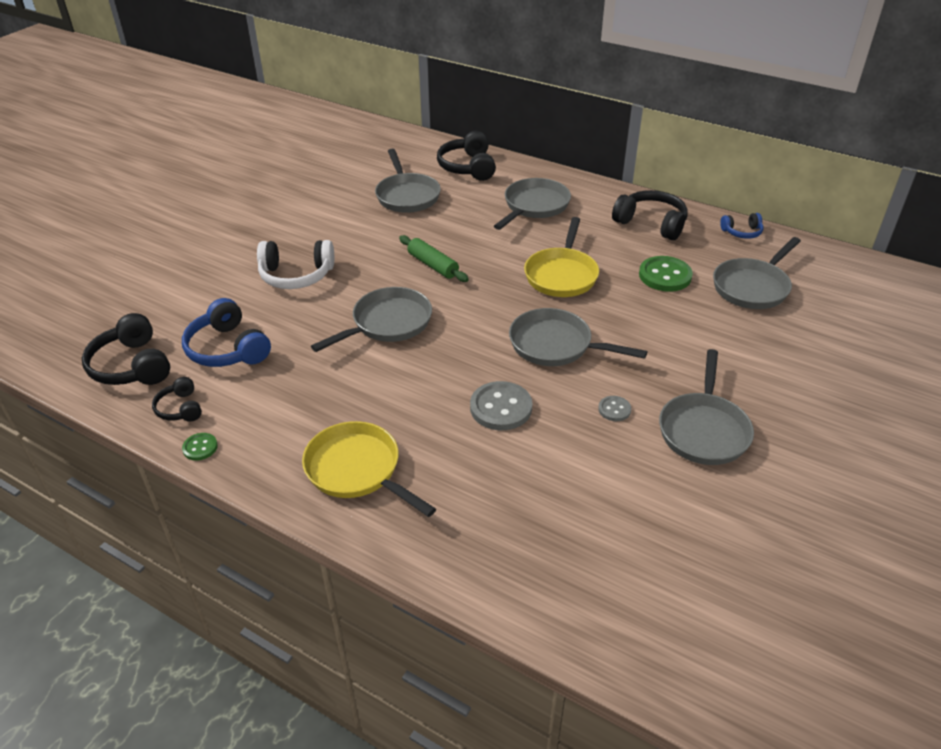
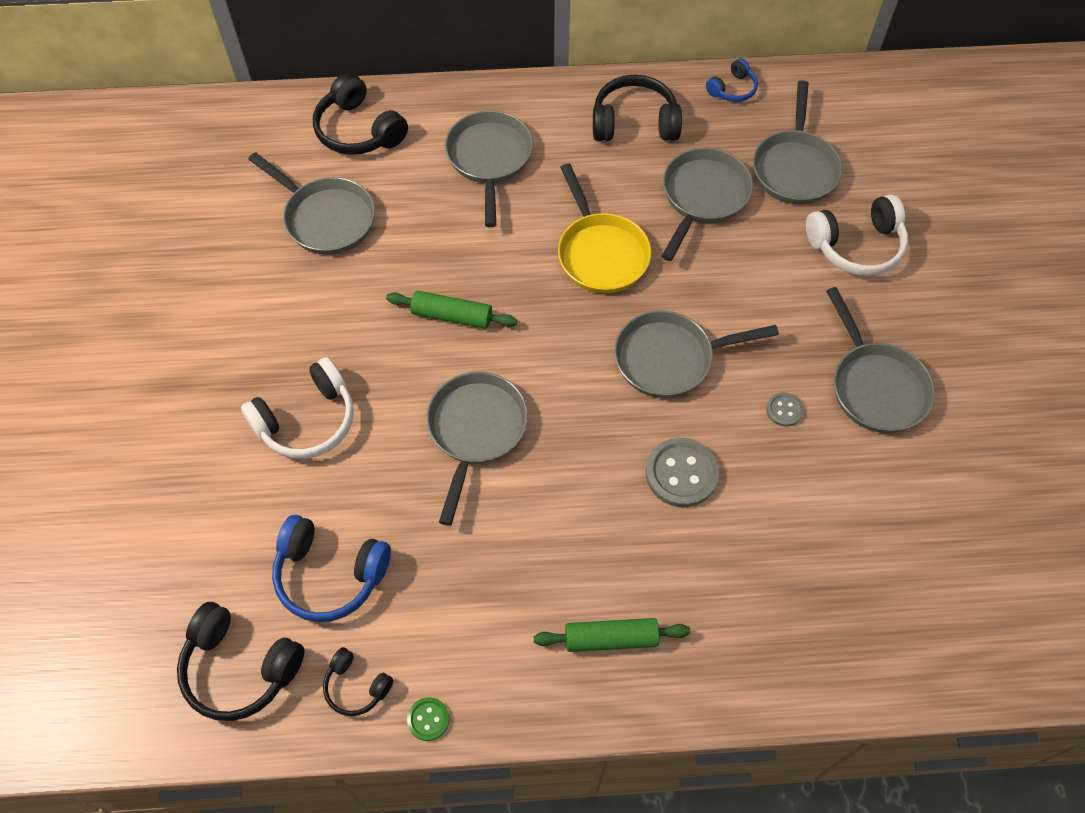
camera: 35 degrees left, 20 degrees up
yellow pan [302,421,436,517] -> green rolling pin [534,618,690,652]
green button [639,256,693,292] -> grey pan [662,147,753,261]
none -> white headphones [806,194,908,276]

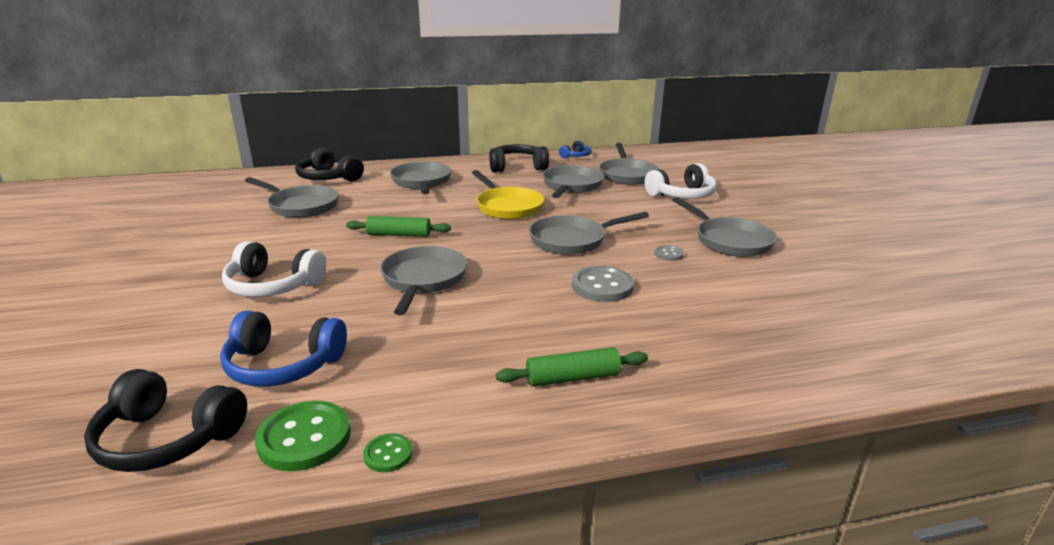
camera: 10 degrees left, 35 degrees down
white headphones [241,357,354,459] -> white headphones turned 60 degrees clockwise [222,241,326,297]
black headphones [323,647,394,716] -> green button [255,401,351,471]

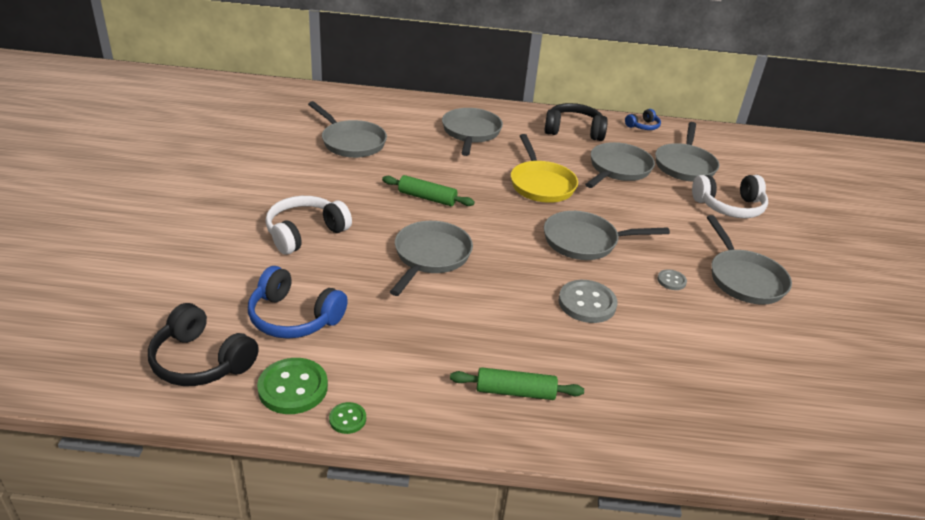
camera: 15 degrees right, 10 degrees up
white headphones [222,241,326,297] -> white headphones turned 105 degrees clockwise [265,196,352,255]
black headphones [295,147,364,181] -> none

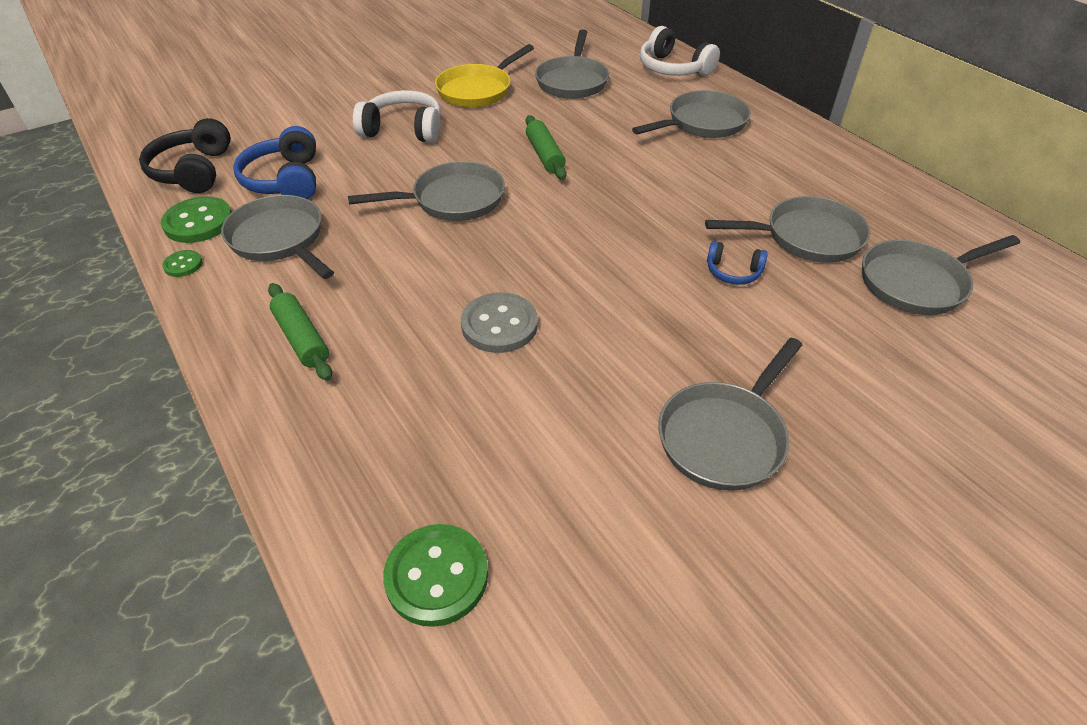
camera: 55 degrees right, 10 degrees up
yellow pan [511,134,578,203] -> yellow pan moved to [435,44,534,108]
black headphones [544,103,608,141] -> none
grey pan [544,211,670,260] -> grey pan moved to [221,195,334,279]
blue headphones [625,109,661,130] -> blue headphones moved to [707,241,768,285]
grey button [657,269,687,290] -> none
white headphones [692,175,768,218] -> white headphones moved to [640,26,720,76]
none -> green button [383,524,488,627]

